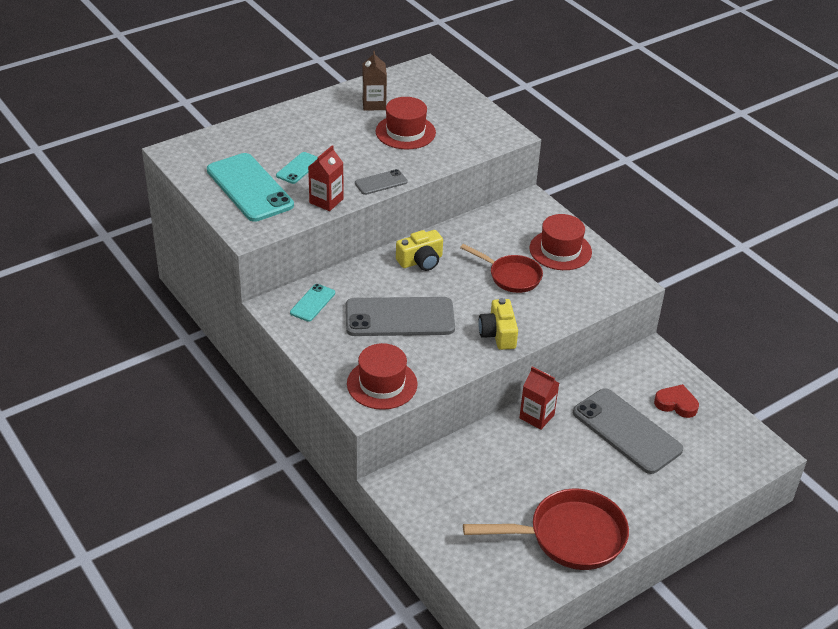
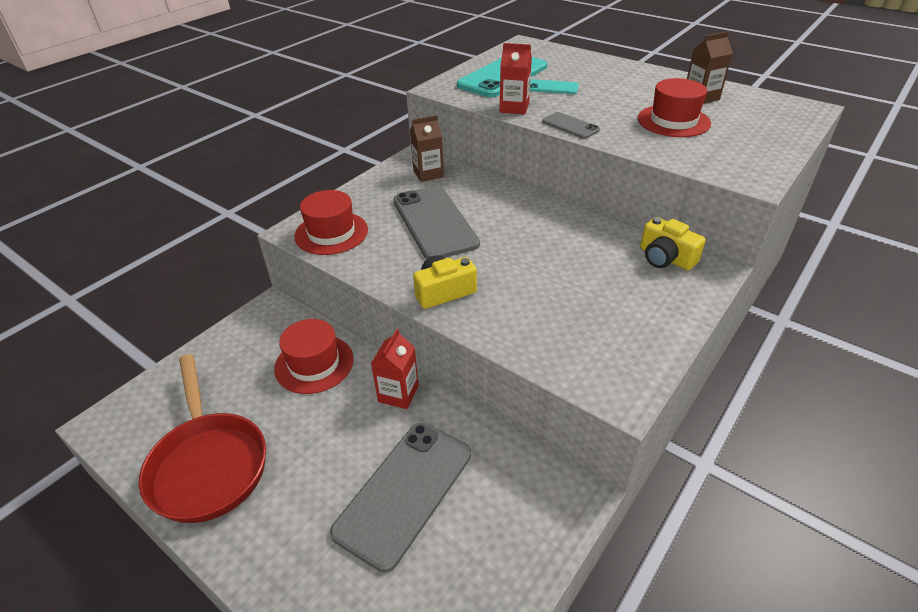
camera: 75 degrees right, 0 degrees up
turquoise phone [290,284,335,322] -> brown carton [410,115,444,182]
yellow camera [396,230,443,271] -> yellow camera moved to [640,217,706,270]
red pan [460,244,543,293] -> none
red hat [529,214,592,270] -> red hat moved to [274,319,353,394]
red heart [654,384,699,418] -> none

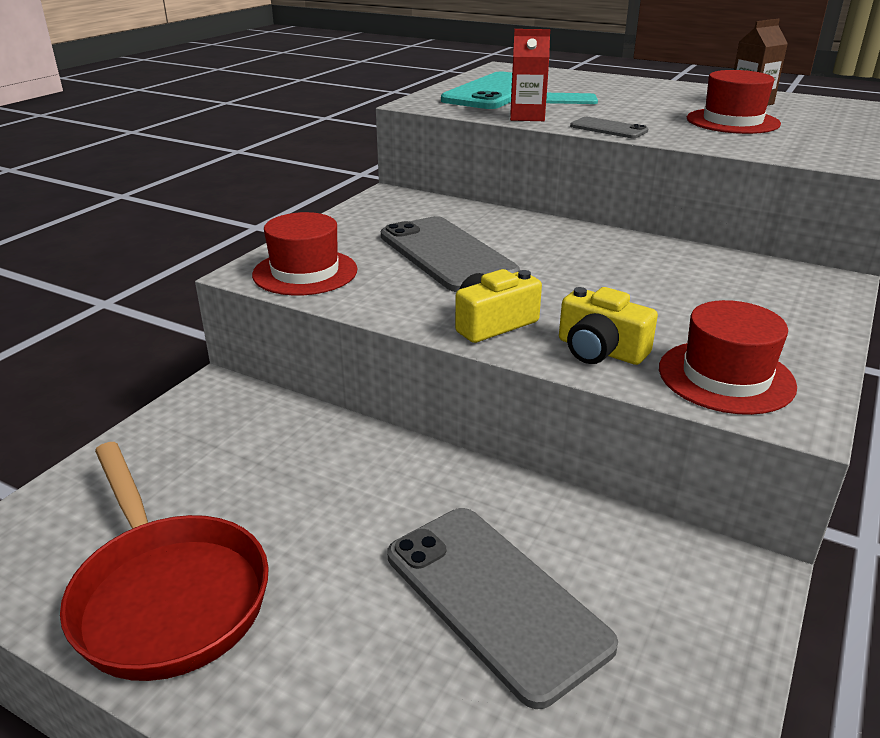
camera: 10 degrees left, 10 degrees down
red hat [274,319,353,394] -> red hat moved to [659,300,797,415]
grey phone [330,423,471,573] -> grey phone turned 60 degrees counterclockwise [388,508,618,709]
red carton [371,329,419,409] -> none
brown carton [410,115,444,182] -> none
yellow camera [640,217,706,270] -> yellow camera moved to [559,287,658,365]

